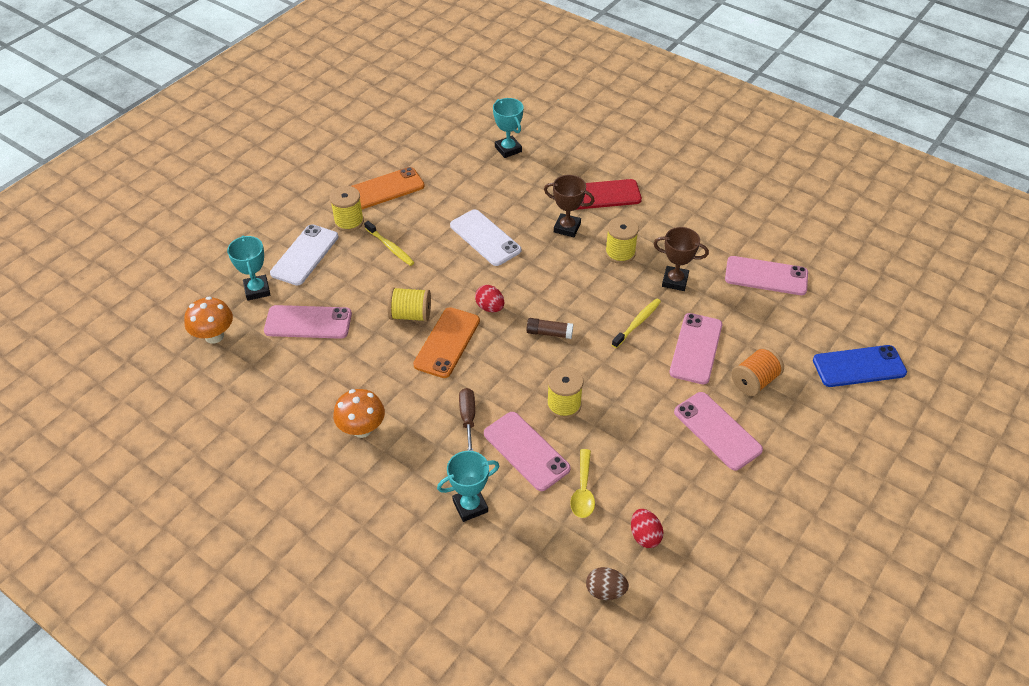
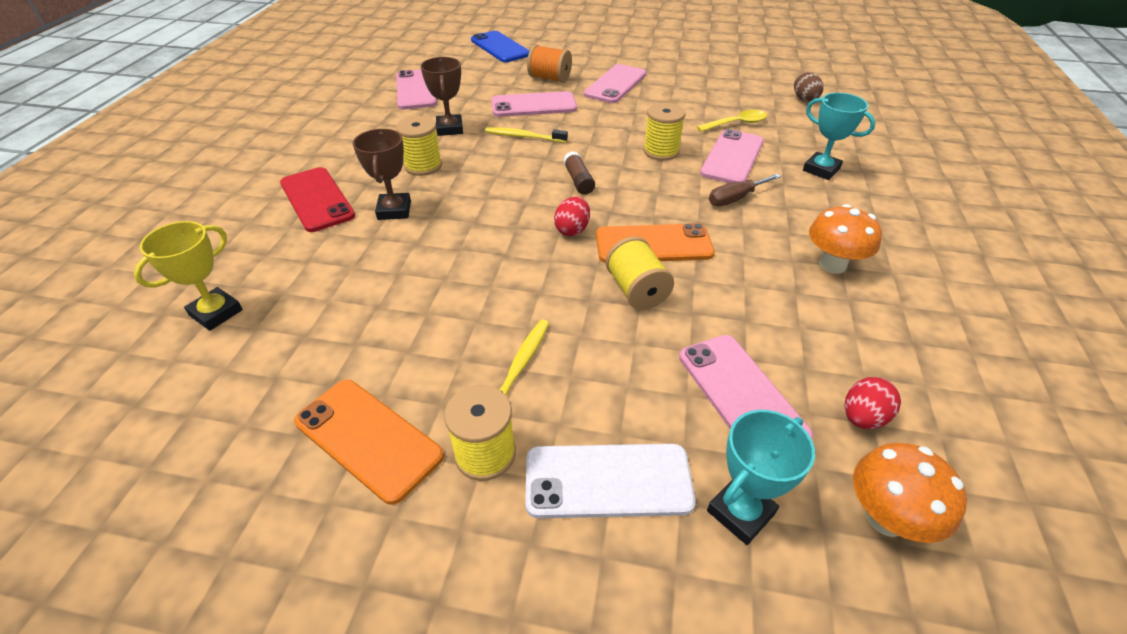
camera: 115 degrees left, 5 degrees down
white phone [450,209,521,266] -> none
turquoise trophy [493,98,524,158] -> yellow trophy [134,221,243,331]
red egg [631,509,663,548] -> red egg moved to [845,377,901,429]

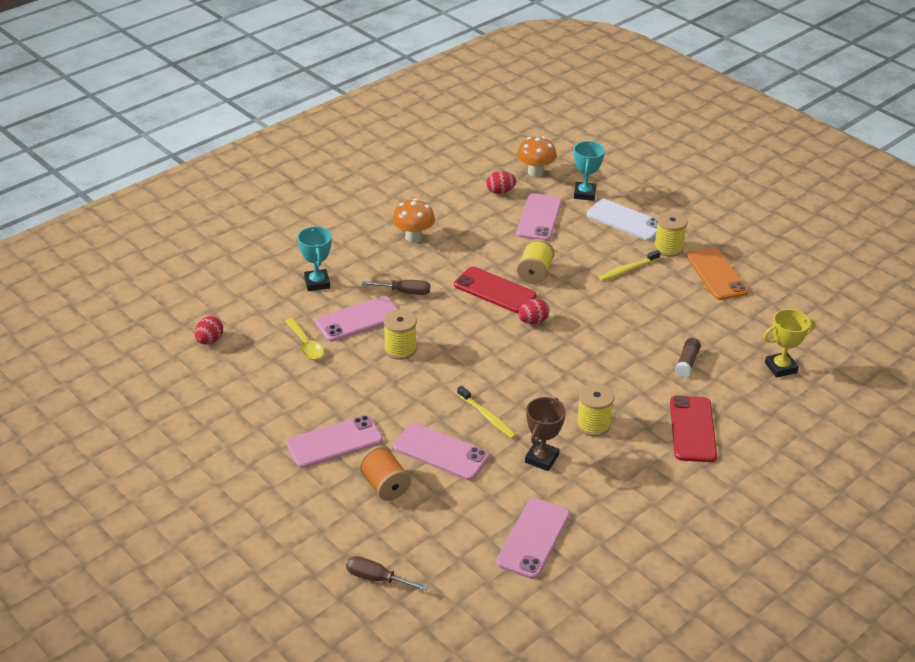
camera: 145 degrees left, 5 degrees down
brown trophy [353,129,411,220] -> none
blue phone [471,31,529,62] -> brown screwdriver [346,556,428,591]
brown glue stick [563,151,595,195] -> brown glue stick moved to [675,338,701,377]
orange phone [596,223,715,263] -> red phone [454,267,537,313]
yellow spoon [697,110,767,132] -> yellow spoon turned 135 degrees counterclockwise [285,318,324,359]
turquoise trophy [707,410,815,545] -> turquoise trophy turned 75 degrees counterclockwise [574,141,605,201]
brown egg [794,72,824,102] -> red egg [195,316,223,344]

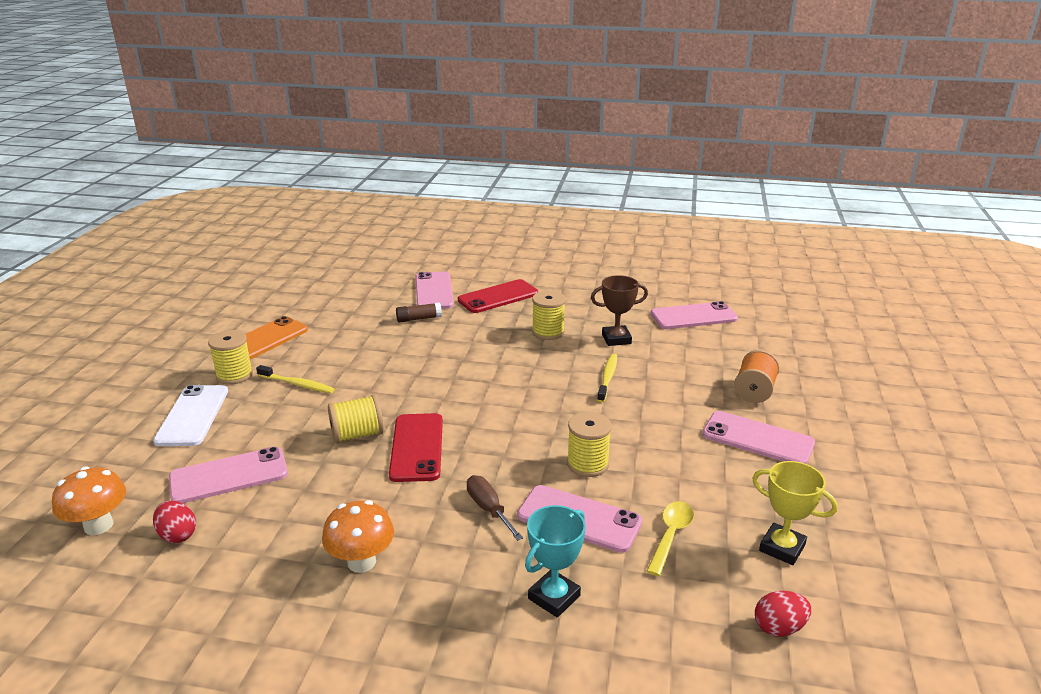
camera: 125 degrees left, 10 degrees down
brown screwdriver [346,556,428,591] -> none
pink phone [394,423,489,480] -> pink phone moved to [415,271,454,309]
red egg [518,299,550,324] -> none
turquoise trophy [574,141,605,201] -> none
yellow trophy [764,309,816,378] -> yellow trophy moved to [752,461,838,565]

